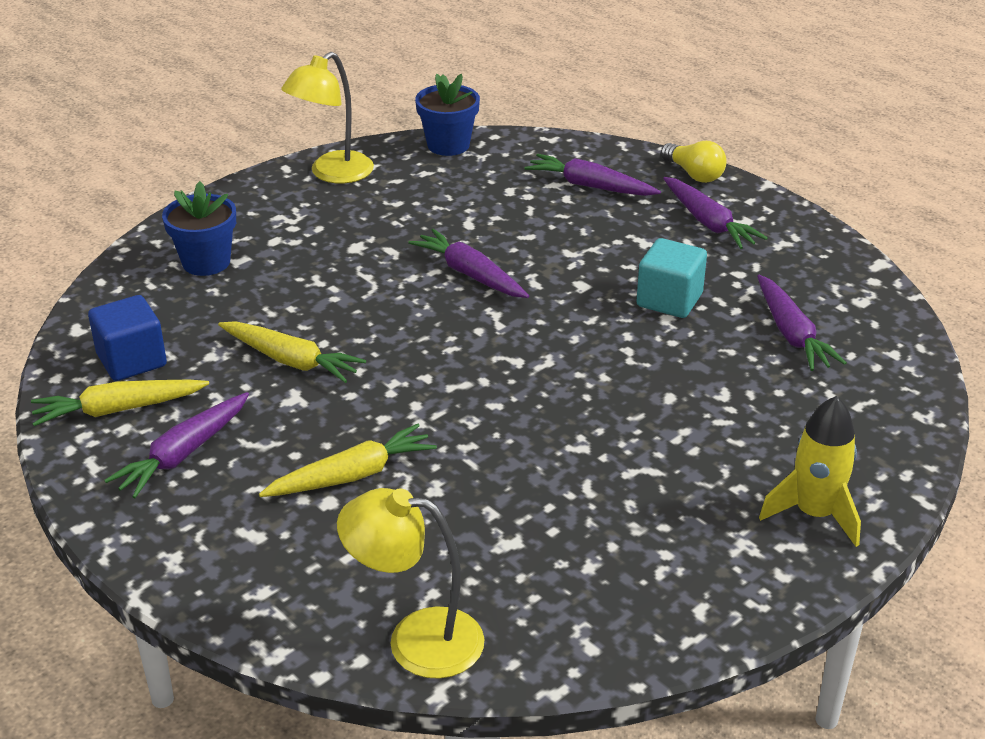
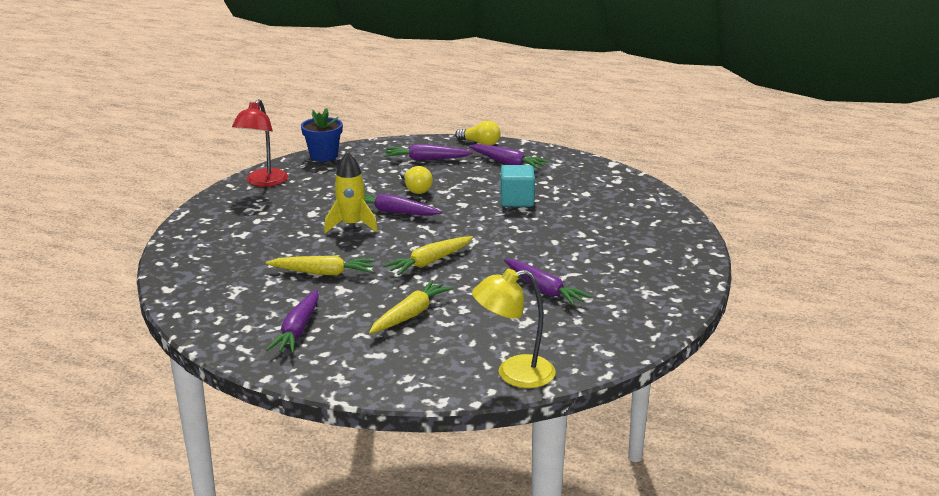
camera: 25 degrees left, 10 degrees down
yellow carrot [31,380,209,426] -> yellow carrot moved to [383,236,473,275]
blue cube [88,295,167,381] -> none
blue flower pot [162,181,236,276] -> none
yellow lamp [281,52,374,184] -> red lamp [232,99,288,187]
purple carrot [757,275,847,371] -> purple carrot moved to [504,259,592,306]
yellow rocket [759,396,861,547] -> yellow rocket moved to [324,152,378,233]
none -> yellow light bulb [400,166,433,194]

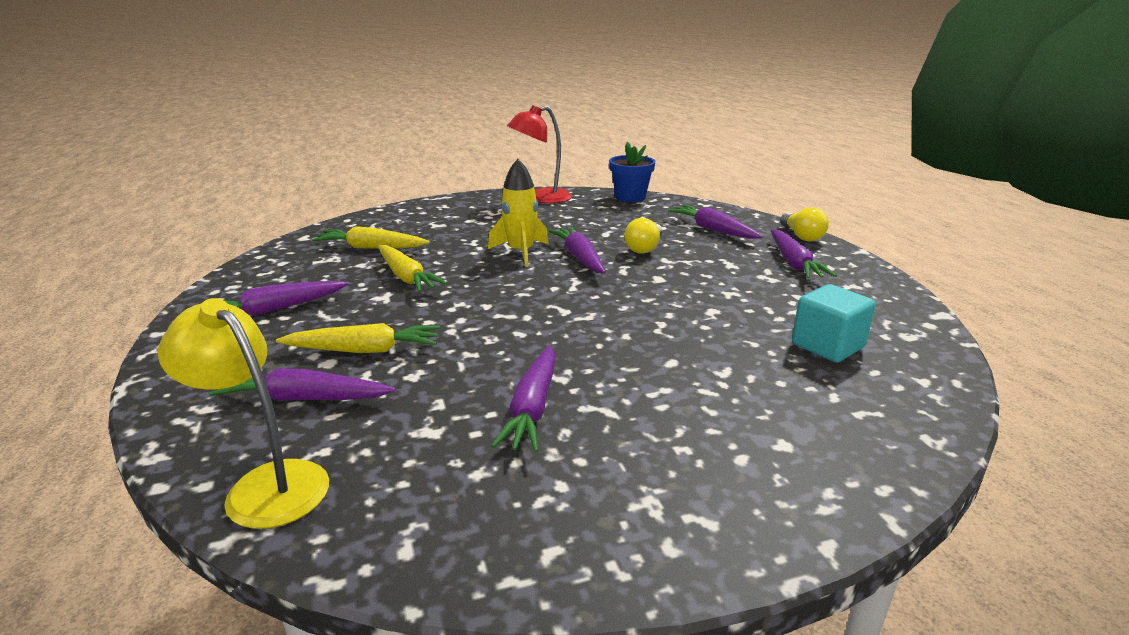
camera: 50 degrees right, 0 degrees up
yellow carrot [383,236,473,275] -> yellow carrot moved to [312,226,430,248]
turquoise cube [501,165,535,207] -> turquoise cube moved to [792,284,876,363]
none -> purple carrot [209,368,396,401]

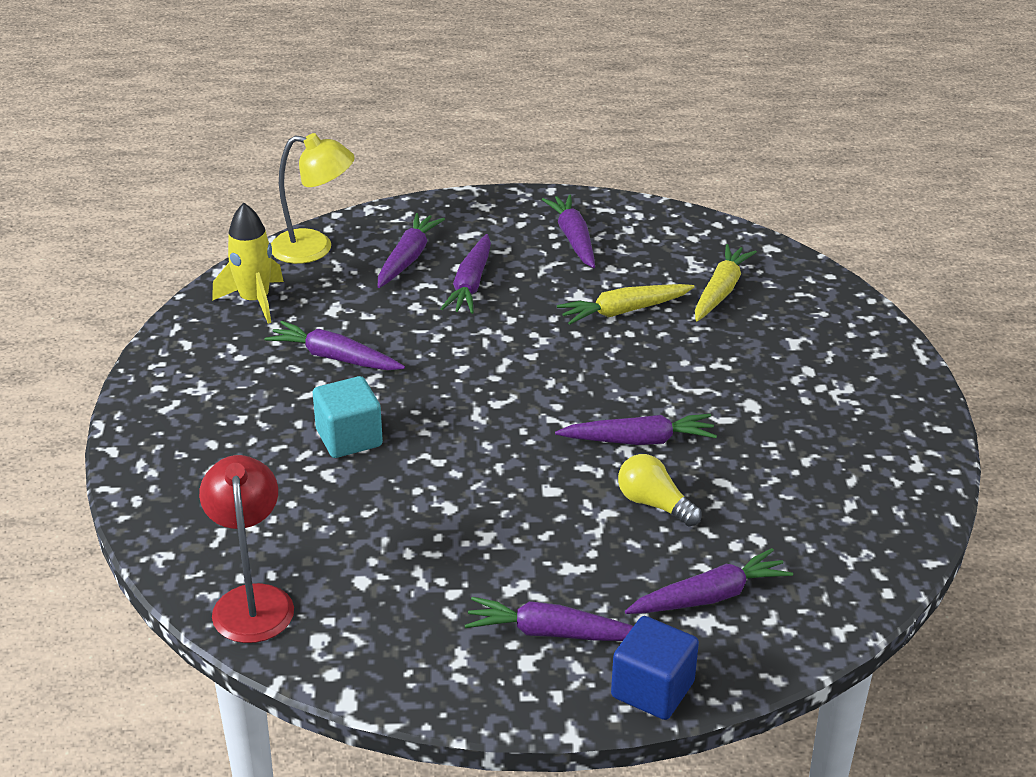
camera: 105 degrees right, 10 degrees up
yellow lamp [158,298,329,529] -> yellow lamp turned 45 degrees clockwise [271,133,355,264]
yellow carrot [276,323,440,353] -> purple carrot [441,234,491,314]
yellow rocket [488,159,549,267] -> yellow rocket moved to [212,203,284,324]
red lamp [507,105,572,203] -> red lamp moved to [199,455,294,643]
blue flower pot [609,142,655,202] -> none
yellow light bulb [780,207,829,242] -> blue cube [611,616,699,720]
turquoise cube [792,284,876,363] -> turquoise cube moved to [313,376,383,458]

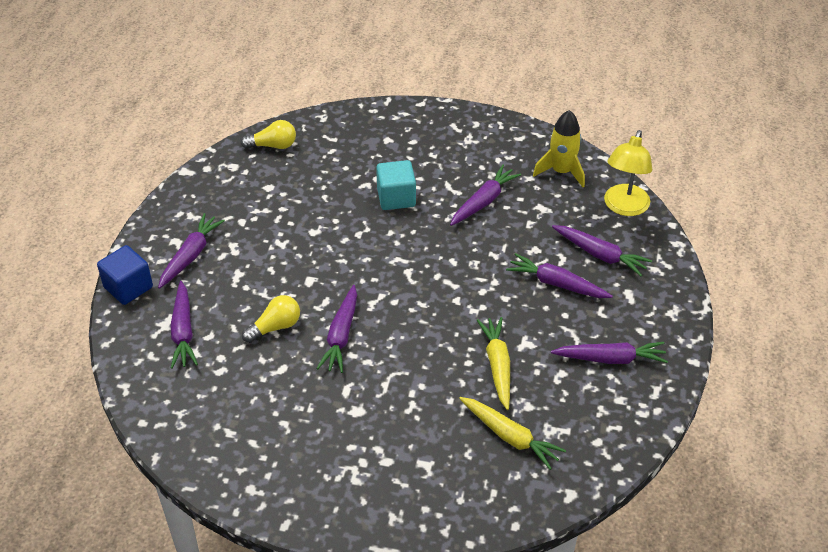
camera: 105 degrees right, 10 degrees up
red lamp [199,455,294,643] -> yellow light bulb [241,120,296,149]

